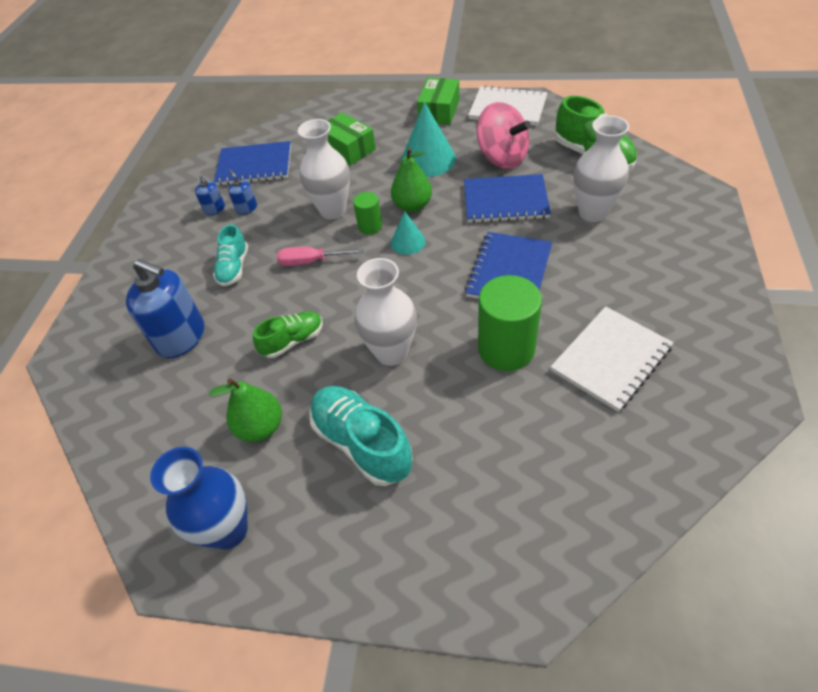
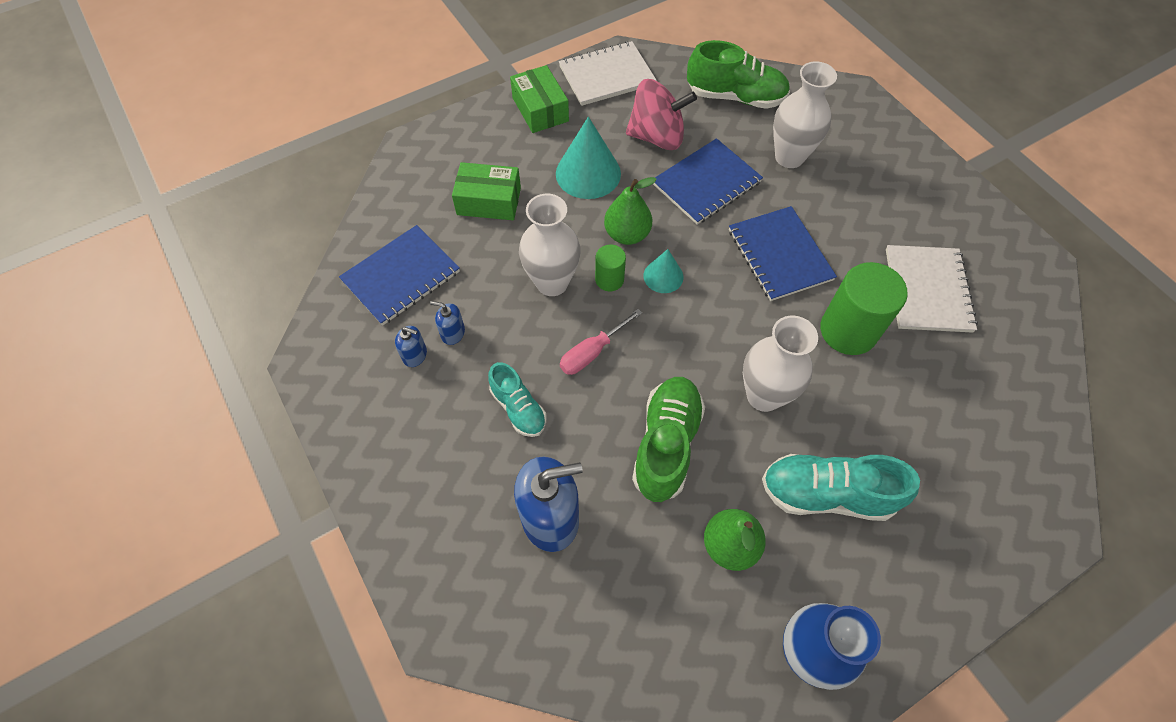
camera: 45 degrees left, 10 degrees up
green shoe [253,311,323,358] -> green shoe [632,377,705,502], size x1.63

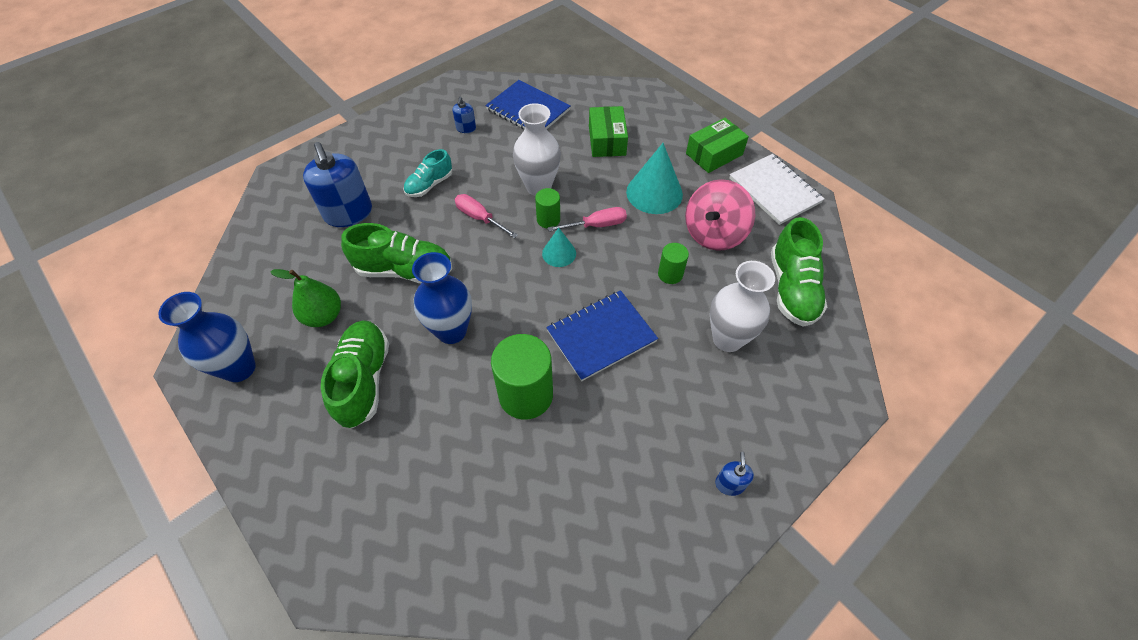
camera: 80 degrees right, 5 degrees down
blue soap dispenser [430,301,465,345] -> blue soap dispenser moved to [715,452,754,496]
green pear [604,177,657,245] -> pink screwdriver [548,207,627,232]
pink spinning top [626,79,697,150] -> pink spinning top turned 45 degrees clockwise [685,179,755,251]
blue notebook [653,138,763,225] -> green cylinder [658,243,689,284]
white vase [743,316,818,412] -> blue vase [412,252,472,344]
turquoise shoe [762,454,920,521] -> green shoe [321,320,389,428]
white notebook [886,245,978,333] -> none

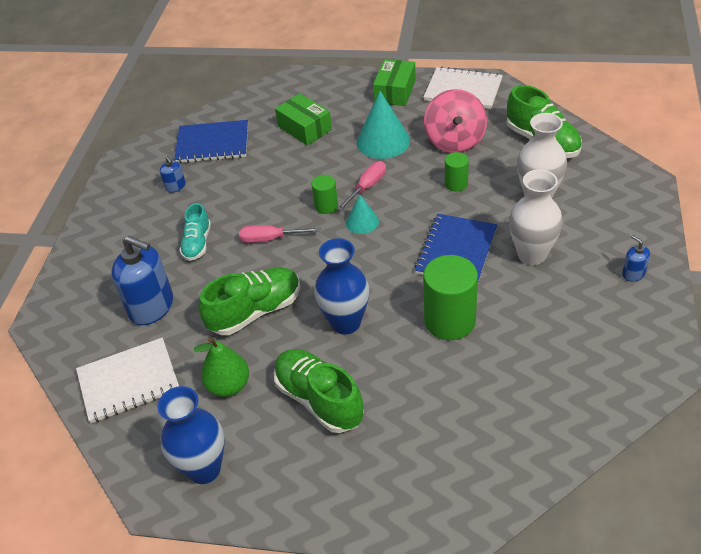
camera: 35 degrees left, 10 degrees down
white vase [513,103,561,196] -> white vase moved to [509,169,563,265]
none -> white notebook [76,337,179,423]

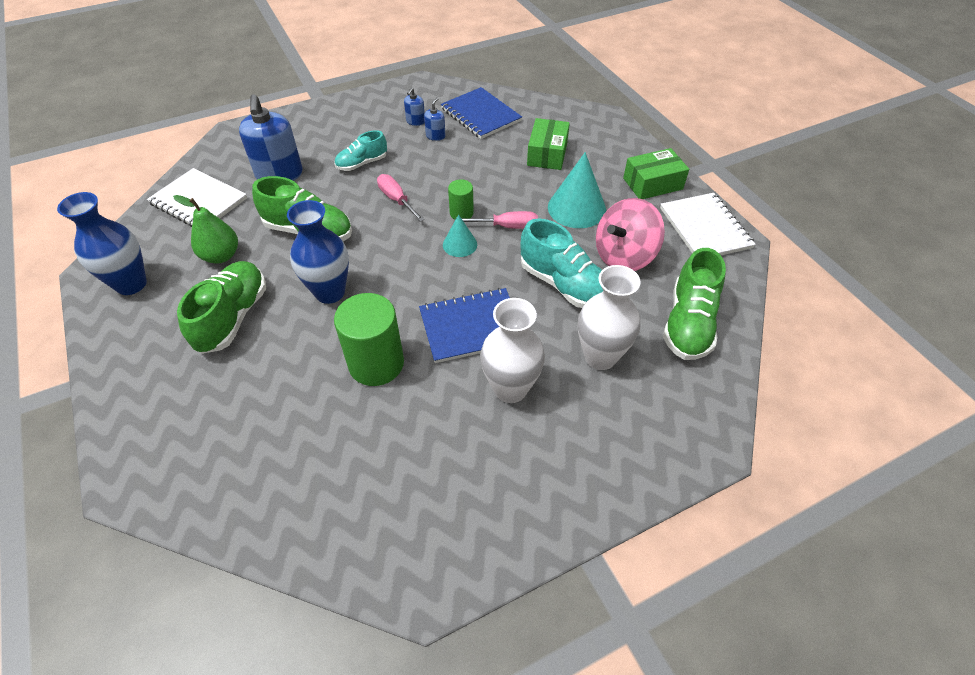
camera: 50 degrees right, 5 degrees up
green cylinder [445,152,469,192] -> turquoise shoe [521,219,603,308]
blue soap dispenser [622,235,650,282] -> blue soap dispenser moved to [424,97,446,141]

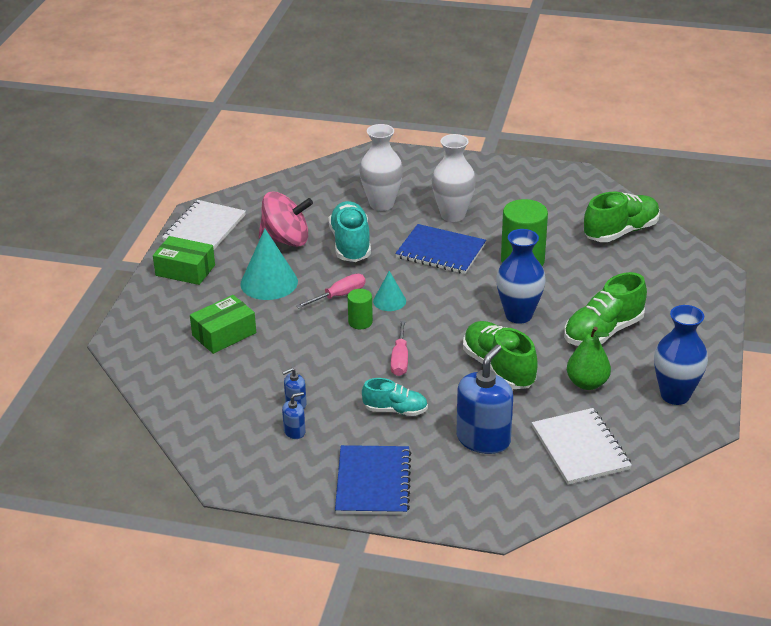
camera: 140 degrees left, 15 degrees down
blue notebook [441,87,522,139] -> blue notebook moved to [335,445,411,515]
pink screwdriver [461,211,538,229] -> pink screwdriver turned 105 degrees clockwise [296,274,365,309]
green shoe [663,248,726,360] -> green shoe moved to [584,192,660,242]

